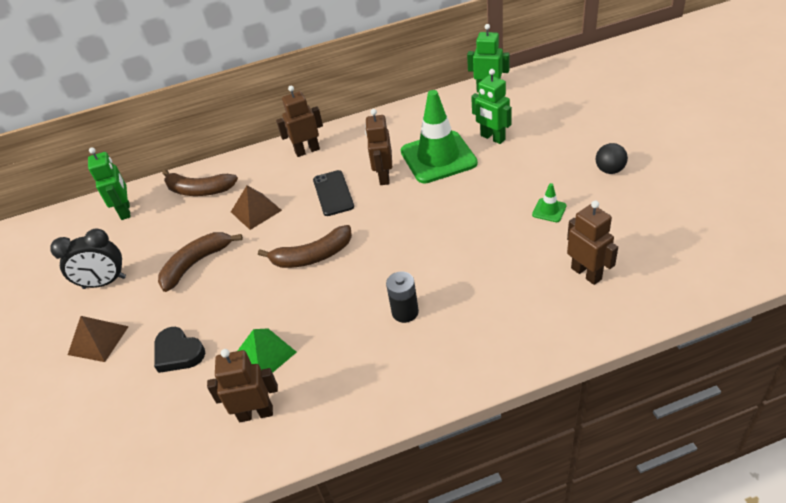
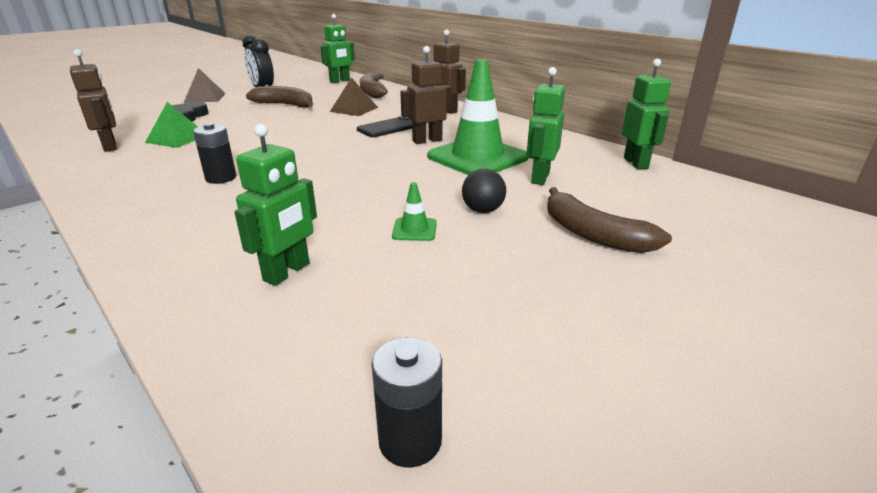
camera: 60 degrees right, 15 degrees down
brown banana [258,225,352,268] -> brown banana moved to [547,187,672,253]
brown robot [567,201,618,285] -> green robot [234,124,317,286]
black ball [596,143,628,174] -> black ball moved to [462,169,506,213]
none -> black battery [372,337,442,468]

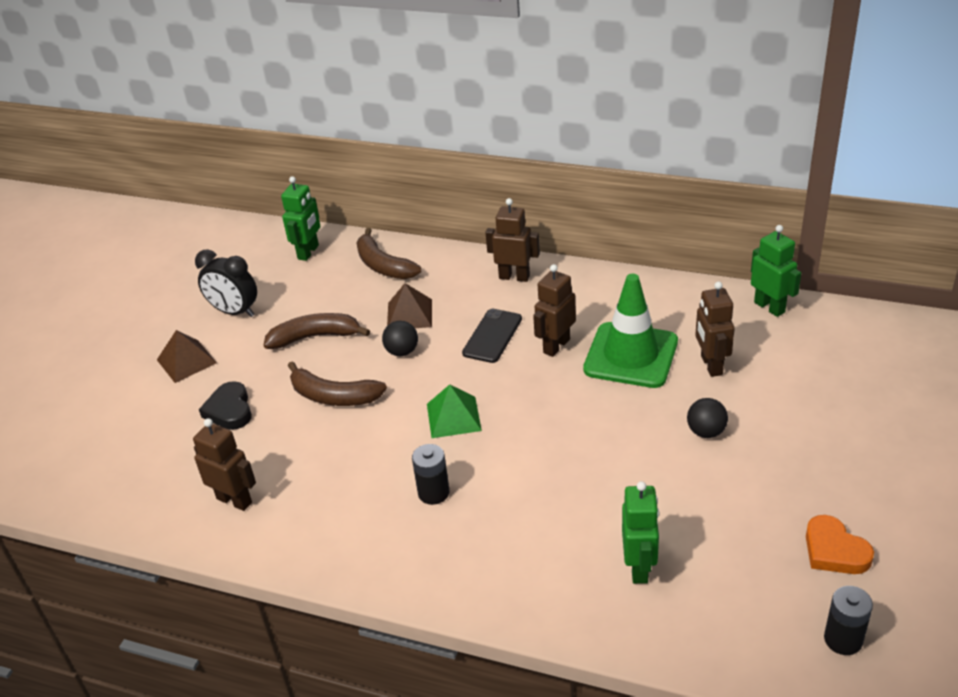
camera: 25 degrees left, 10 degrees up
green pyramid [145,102,198,148] -> green pyramid moved to [427,384,482,438]
green traffic cone [392,182,437,241] -> none
green robot [526,67,565,185] -> brown robot [695,281,735,377]
brown banana [547,187,672,253] -> brown banana moved to [288,361,387,406]
none -> black ball [382,321,418,356]
none -> orange heart [806,515,874,574]

